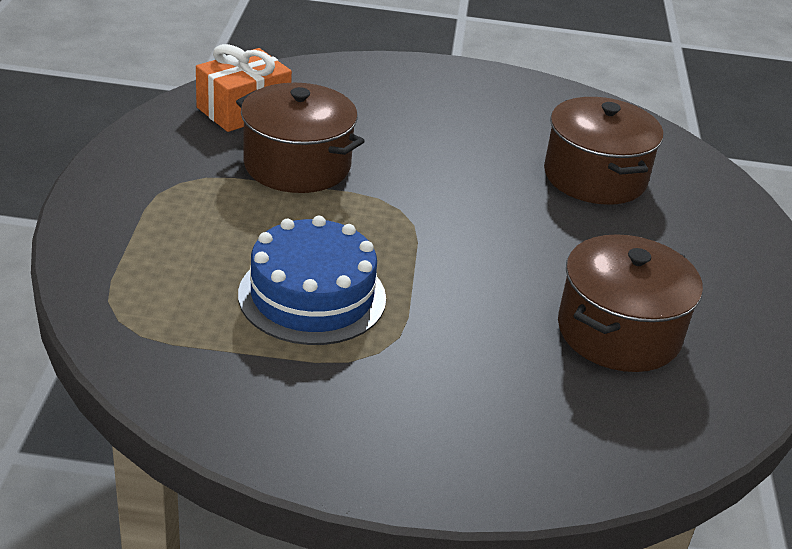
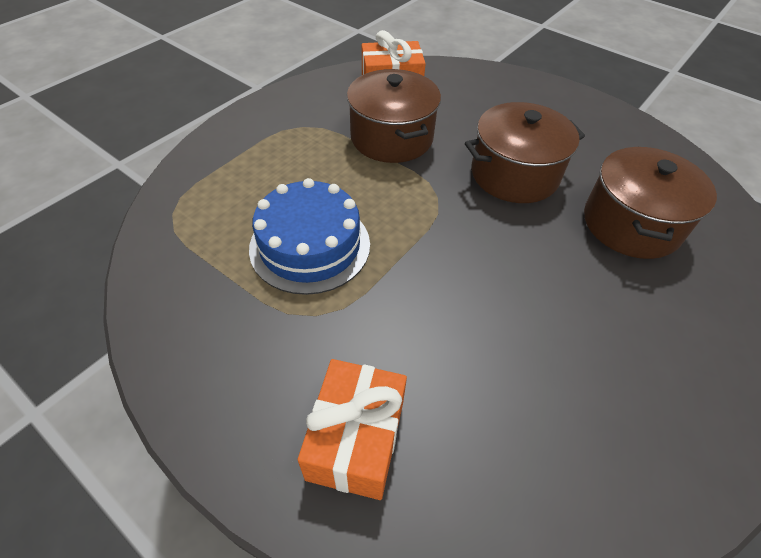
camera: 35 degrees right, 15 degrees up
brown pot [558,234,703,372] -> brown pot moved to [465,102,585,203]
none -> orange gift [298,359,407,500]

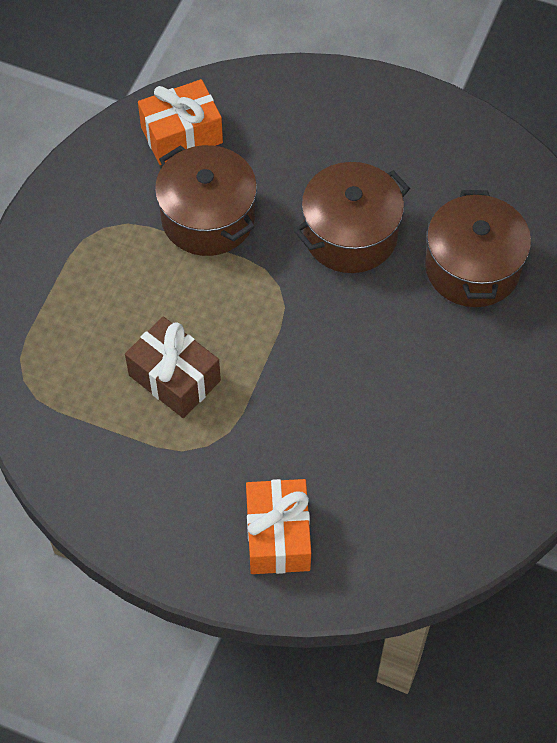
camera: 15 degrees left, 10 degrees up
blue cake [249,178,370,295] -> brown gift [125,316,221,418]

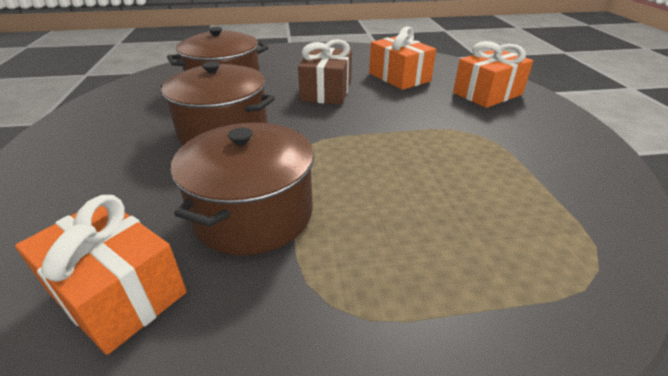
camera: 120 degrees left, 25 degrees down
brown gift [125,316,221,418] -> brown gift moved to [298,39,352,105]
none -> orange gift [369,26,436,90]

